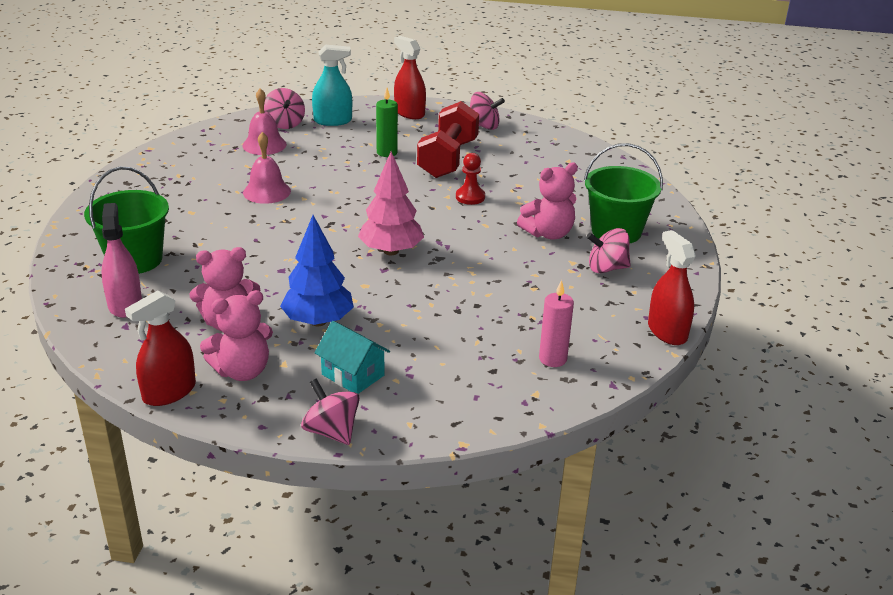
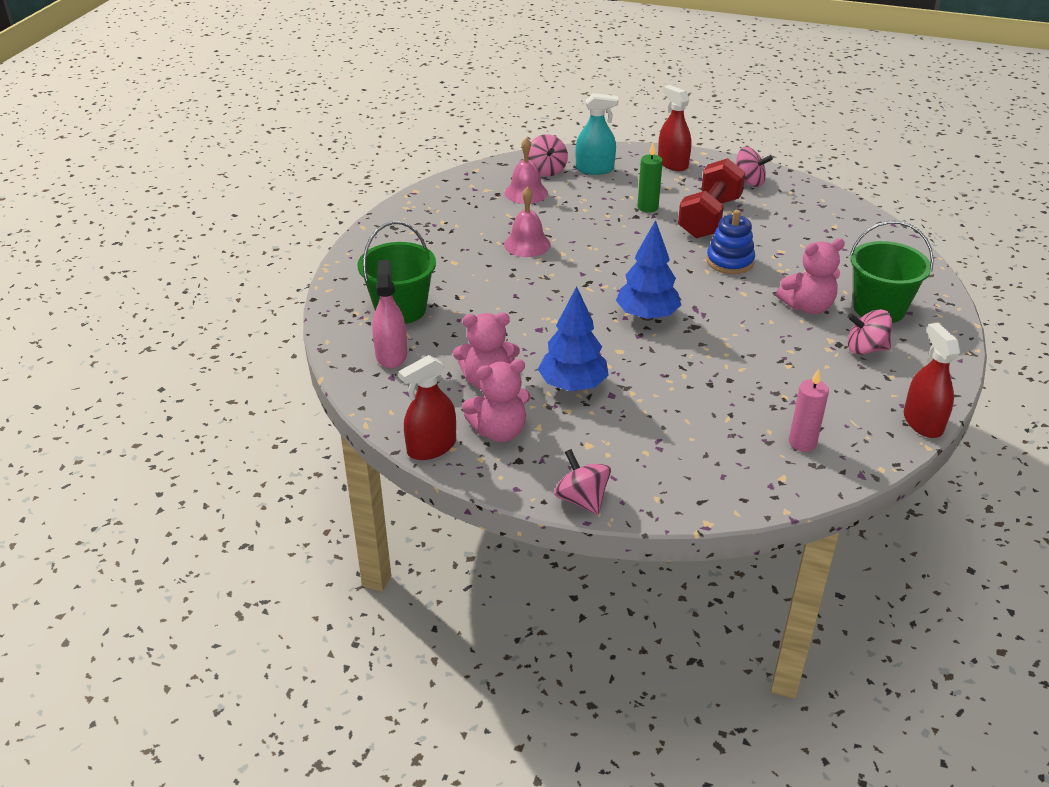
camera: 10 degrees right, 5 degrees up
turquoise house [315,321,390,394] -> none
pink tree [358,151,424,255] -> blue tree [616,220,681,321]
red pawn [456,153,485,205] -> blue stacking toy [706,210,755,274]

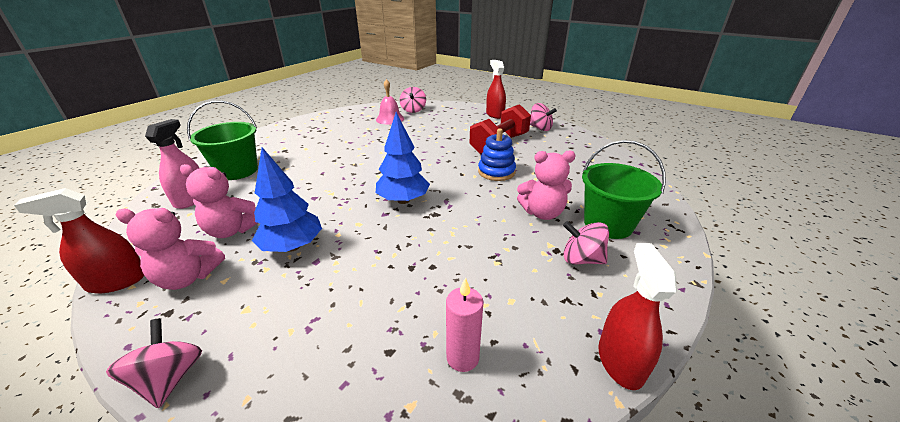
camera: 15 degrees right, 5 degrees down
pink bell [504,187,551,257] -> none
turquoise spray bottle [575,93,618,175] -> none
green candle [637,143,663,213] -> none

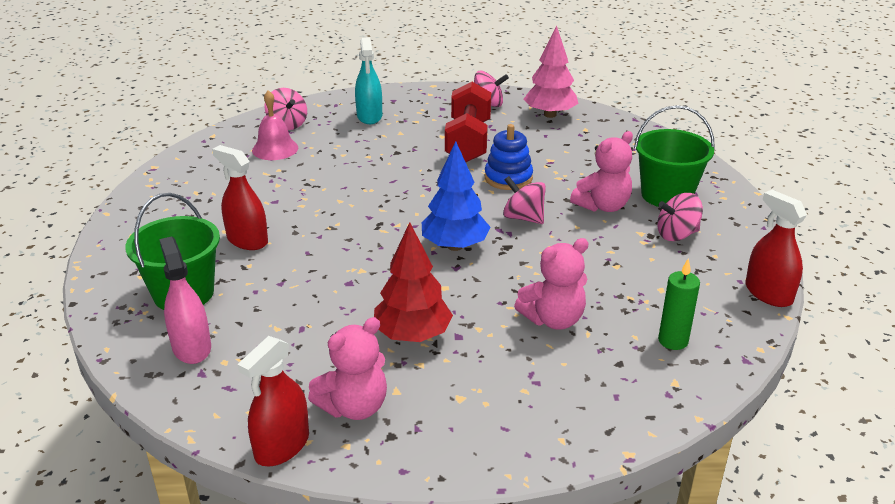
camera: 35 degrees left, 0 degrees up
pink spinning top [106,318,202,408] -> pink spinning top moved to [503,176,546,224]
pink teddy bear [180,164,257,238] -> pink teddy bear moved to [514,238,588,330]
blue tree [252,147,322,252] -> red tree [374,222,453,342]
pink candle [446,277,484,372] -> green candle [658,259,700,350]
red spray bottle [486,60,506,119] -> red spray bottle moved to [212,145,268,250]
none -> turquoise spray bottle [355,37,382,124]
none -> pink tree [524,25,579,118]

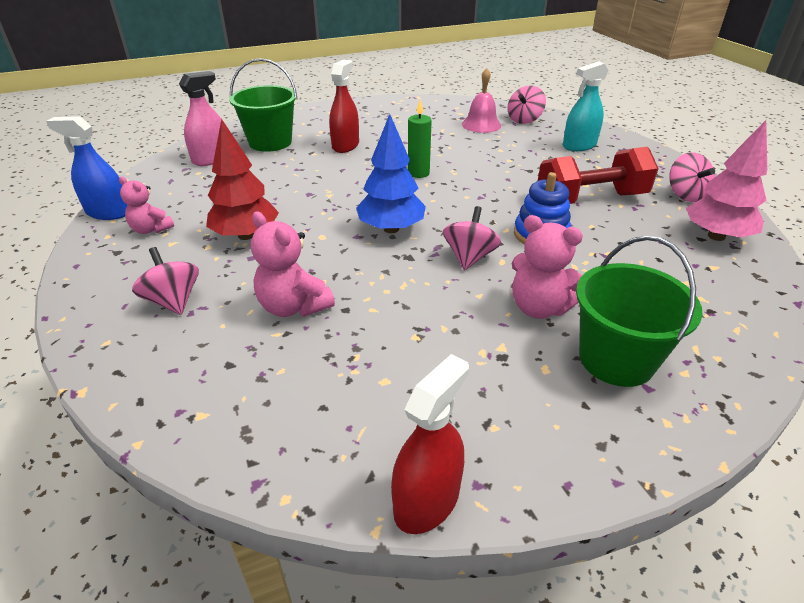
camera: 70 degrees right, 5 degrees up
red spray bottle [238,336,309,466] -> blue spray bottle [46,116,128,220]
pink teddy bear [308,317,387,420] -> pink teddy bear [119,176,174,234], size x0.66
pink spinning top [657,193,703,241] -> pink spinning top moved to [132,247,199,315]
green candle [658,259,700,350] -> green candle moved to [408,100,432,178]

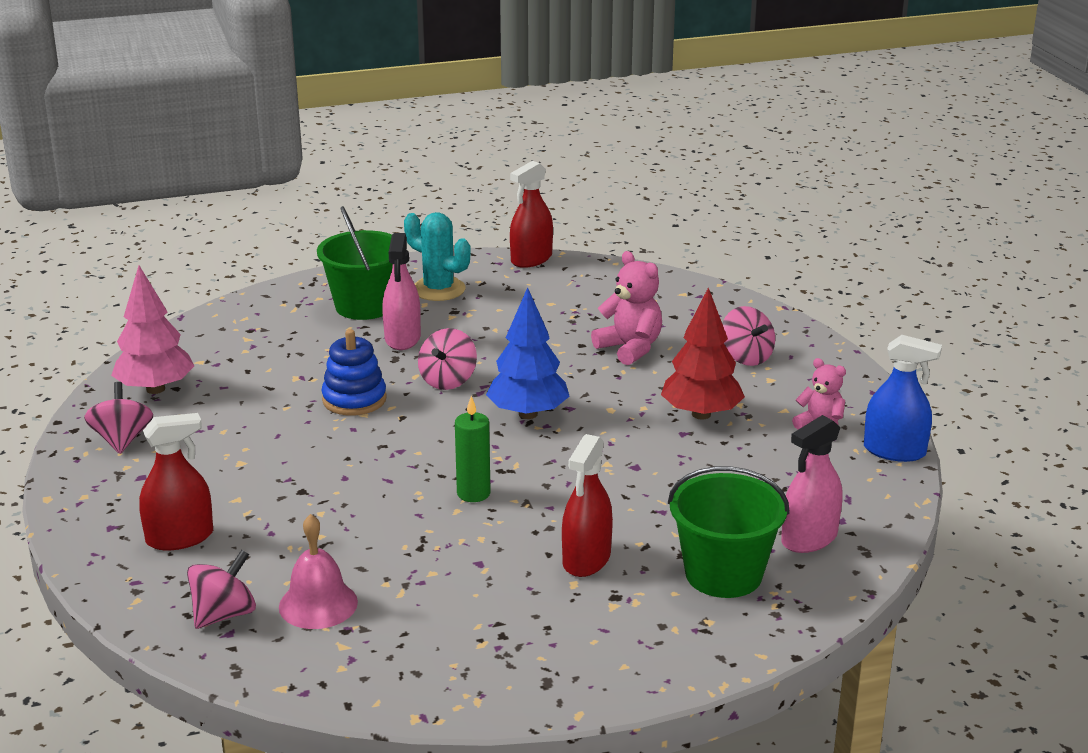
camera: 175 degrees left, 10 degrees down
pink teddy bear [512,215,583,319] -> pink spray bottle [382,233,421,350]
red dumbbell [538,147,659,204] -> none
turquoise spray bottle [563,61,609,151] -> red spray bottle [139,413,213,550]
none -> turquoise cactus [404,212,471,301]

